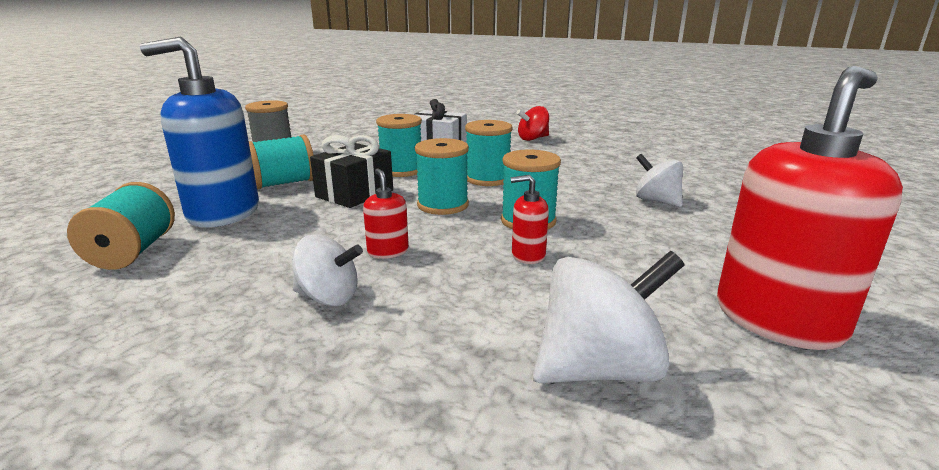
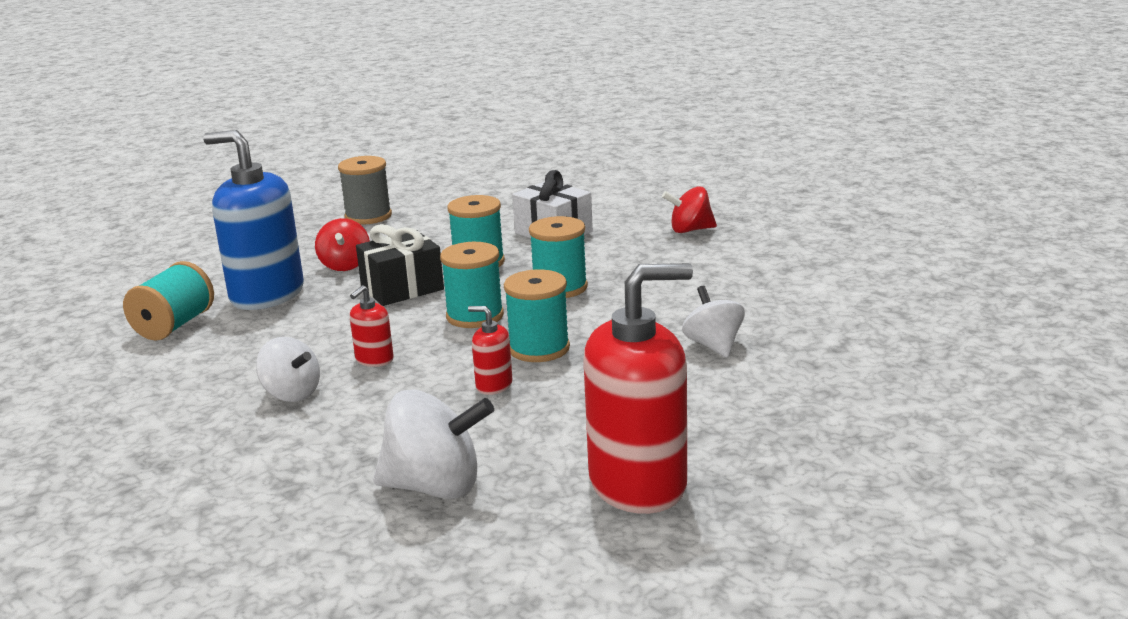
camera: 25 degrees right, 0 degrees up
turquoise spool [249,135,314,189] -> red spinning top [315,218,370,271]
red soap dispenser [363,169,409,259] -> red soap dispenser turned 150 degrees counterclockwise [350,285,394,367]

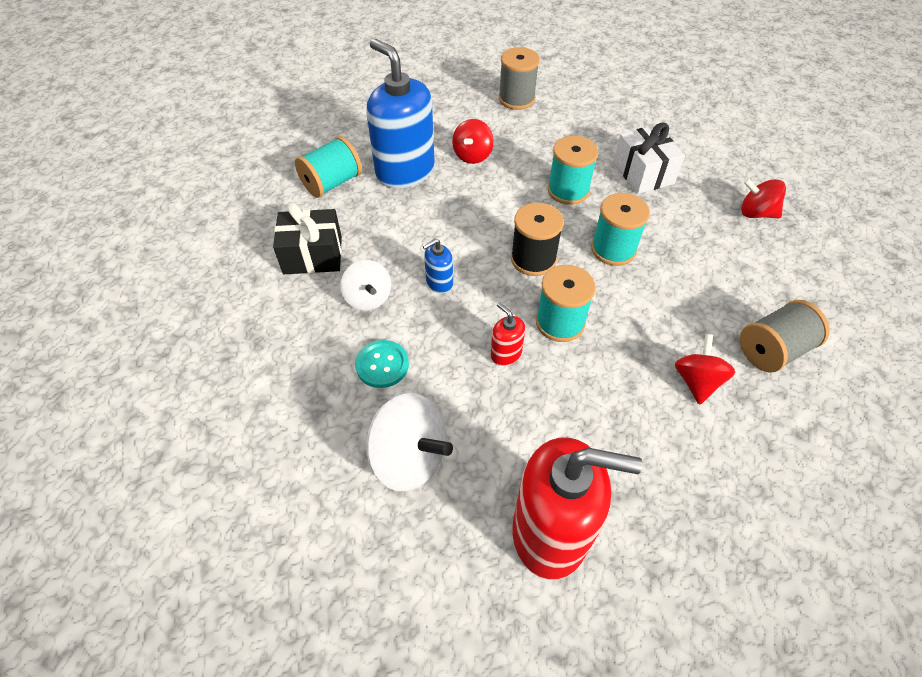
camera: 25 degrees right, 30 degrees up
red soap dispenser [350,285,394,367] -> blue soap dispenser [423,239,453,293]
black gift [356,224,444,306] -> black gift moved to [273,203,342,274]
turquoise spool [440,242,504,328] -> black spool [511,202,564,276]
white spinning top [682,286,745,358] -> red spinning top [675,334,735,405]
none -> turquoise button [355,340,409,388]
none -> grey spool [740,300,830,373]

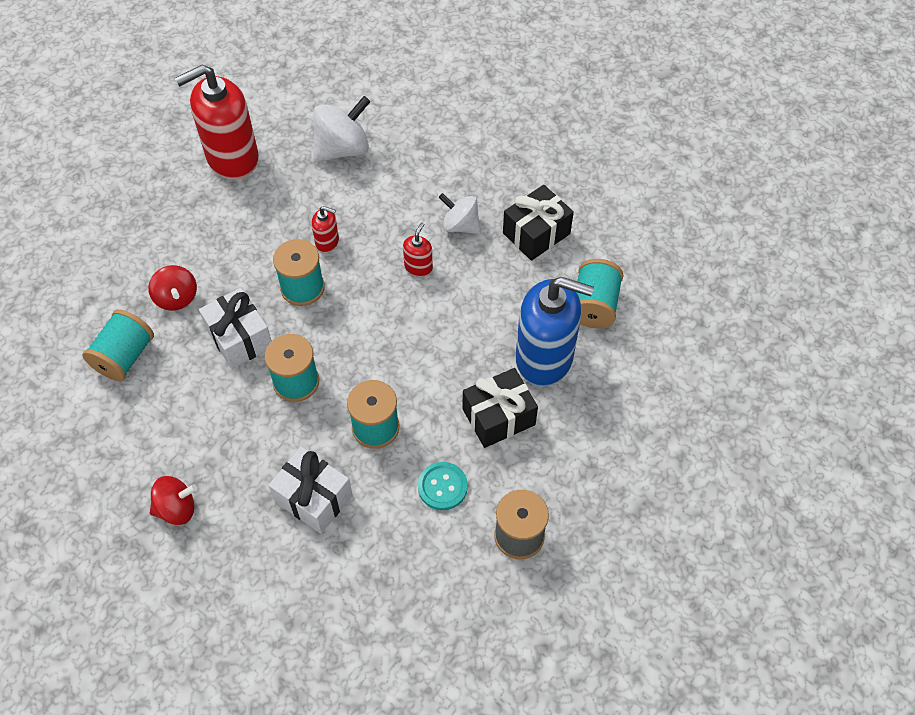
camera: 145 degrees right, 5 degrees up
turquoise button [355,340,409,388] -> turquoise button moved to [418,462,468,510]
white spinning top [366,393,453,491] -> white spinning top turned 150 degrees clockwise [313,96,370,163]
blue soap dispenser [423,239,453,293] -> red soap dispenser [403,222,433,277]
red spinning top [452,119,494,164] -> black gift [463,368,538,448]
black spool [511,202,564,276] -> none
grey spool [740,300,830,373] -> turquoise spool [83,309,154,381]
none -> white gift [199,288,272,369]

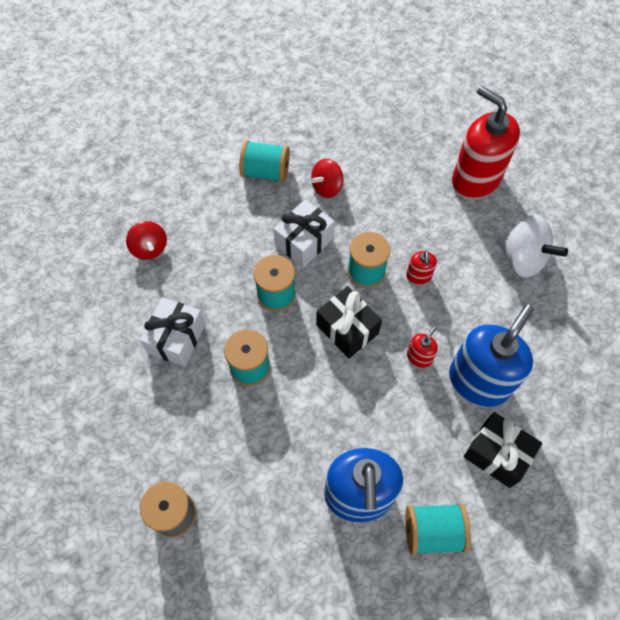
camera: 75 degrees right, 5 degrees up
red soap dispenser [403,222,433,277] -> red soap dispenser turned 60 degrees counterclockwise [407,326,438,368]
turquoise button [418,462,468,510] -> none
white spinning top [439,193,481,234] -> blue soap dispenser [449,304,534,407]
black gift [463,368,538,448] -> black gift moved to [316,286,382,359]

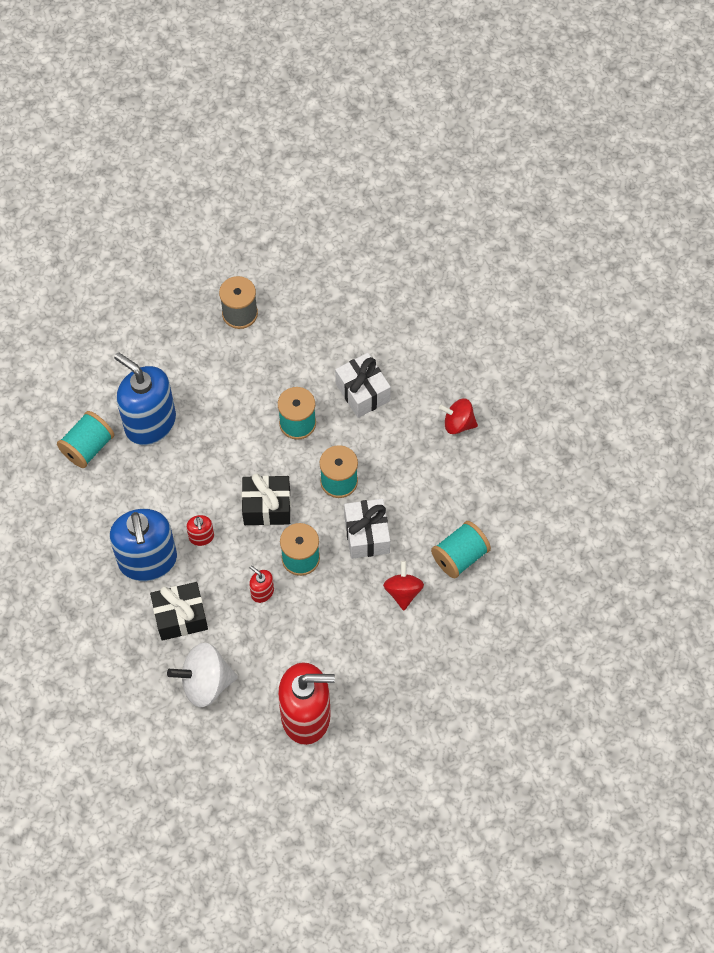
camera: 130 degrees right, 0 degrees up
black gift [464,412,542,488] -> black gift moved to [150,582,208,641]

